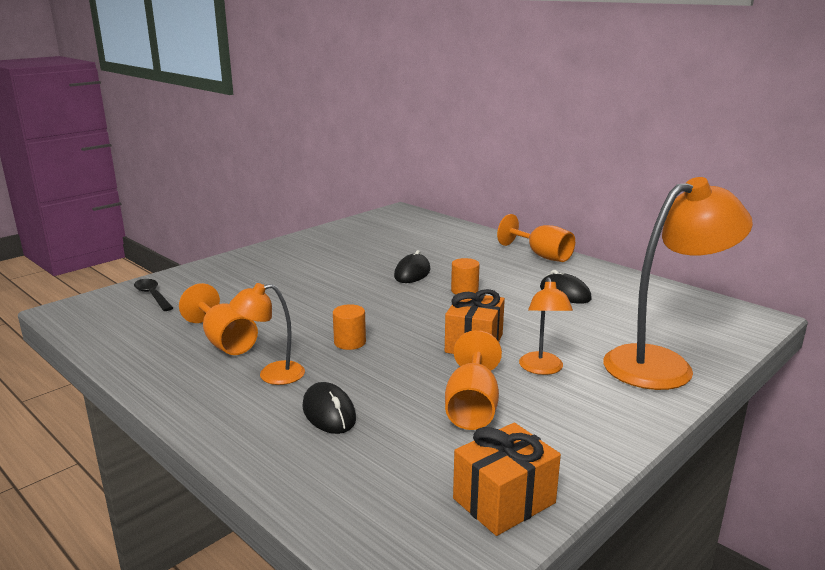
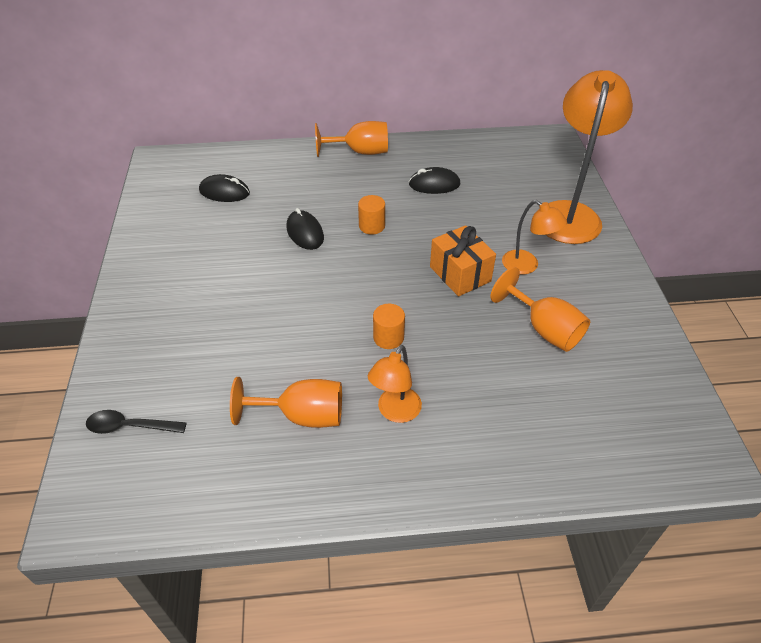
camera: 50 degrees left, 25 degrees up
black mouse [302,382,356,434] -> black mouse moved to [199,174,250,202]
orange gift [453,423,561,536] -> none

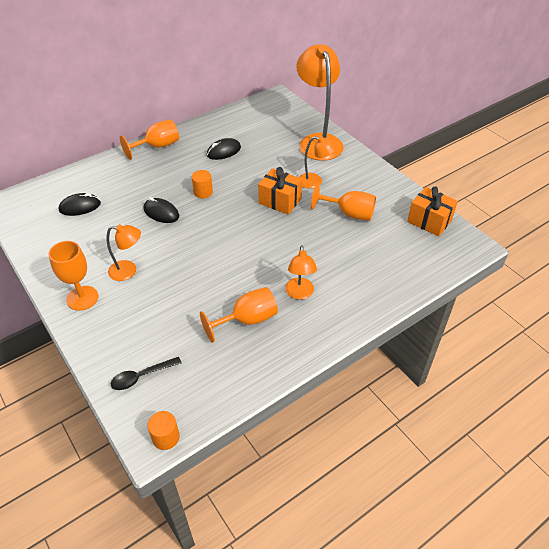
camera: 30 degrees left, 0 degrees up
orange cylinder [373,304,405,349] -> orange cylinder moved to [147,411,180,450]
none -> orange goblet [49,241,98,311]
none -> orange lamp [107,224,141,281]
none -> orange gift [407,187,458,236]

